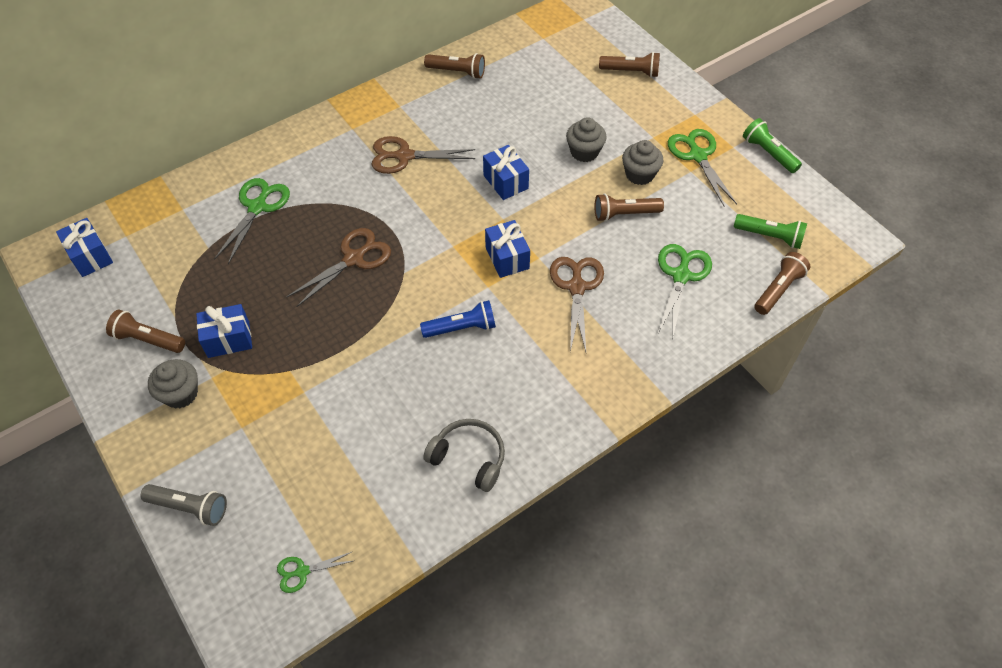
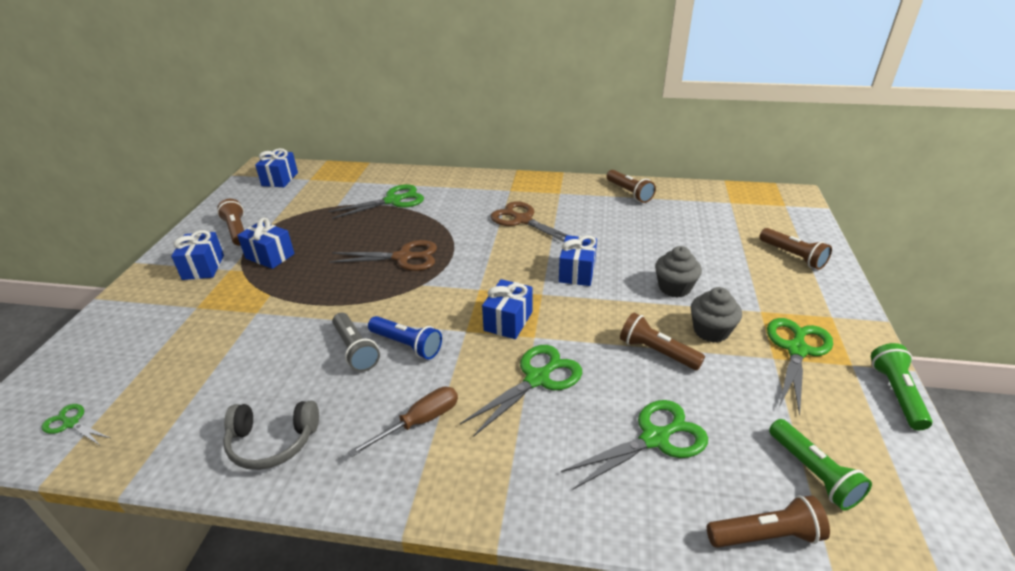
camera: 45 degrees right, 20 degrees down
grey flashlight [140,484,227,526] -> grey flashlight moved to [332,313,380,372]
grey cupcake [148,359,198,409] -> blue gift [171,230,224,280]
grey headphones [423,419,505,492] -> grey headphones turned 105 degrees clockwise [223,401,319,470]
brown scissors [550,257,604,352] -> green scissors [460,345,582,437]
none -> brown screwdriver [348,387,458,457]

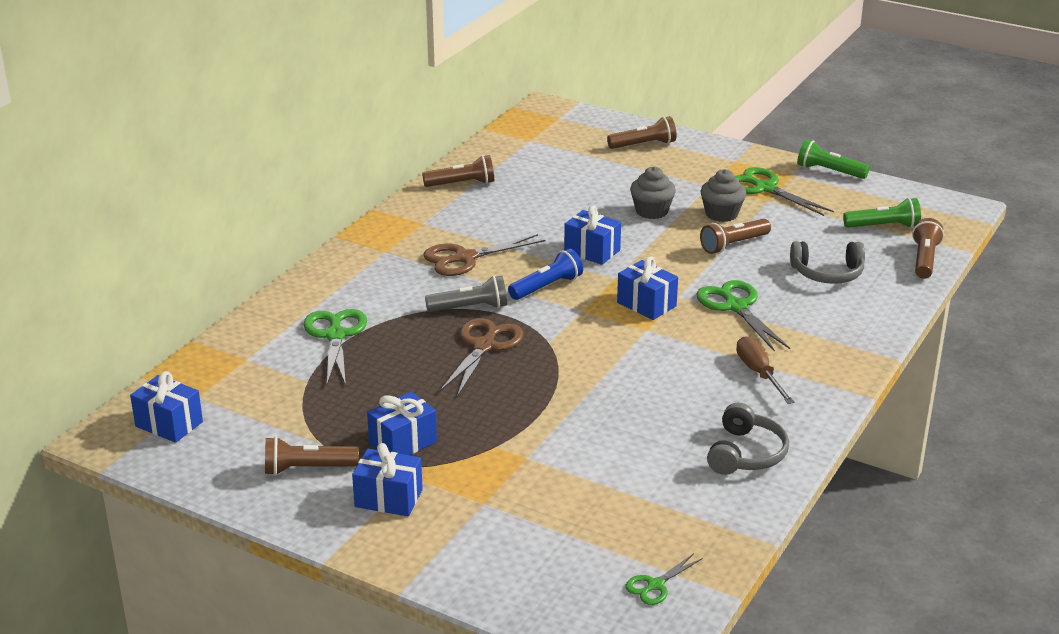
camera: 70 degrees left, 5 degrees down
grey flashlight [332,313,380,372] -> grey flashlight moved to [425,276,507,312]
blue flashlight [368,316,442,359] -> blue flashlight moved to [508,249,583,300]
green scissors [561,400,708,489] -> grey headphones [790,241,865,284]

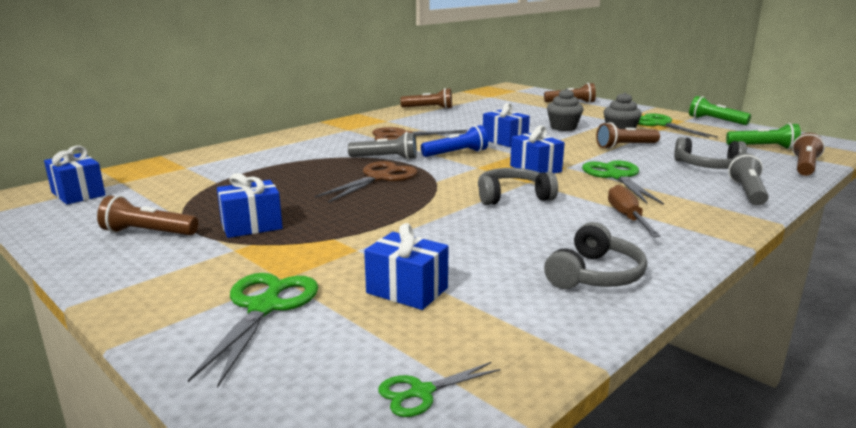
camera: 15 degrees right, 10 degrees down
green scissors [303,309,367,386] -> green scissors moved to [188,273,318,388]
blue gift [352,443,423,516] -> blue gift moved to [364,223,449,310]
none -> grey headphones [478,168,558,205]
none -> grey flashlight [728,153,769,206]

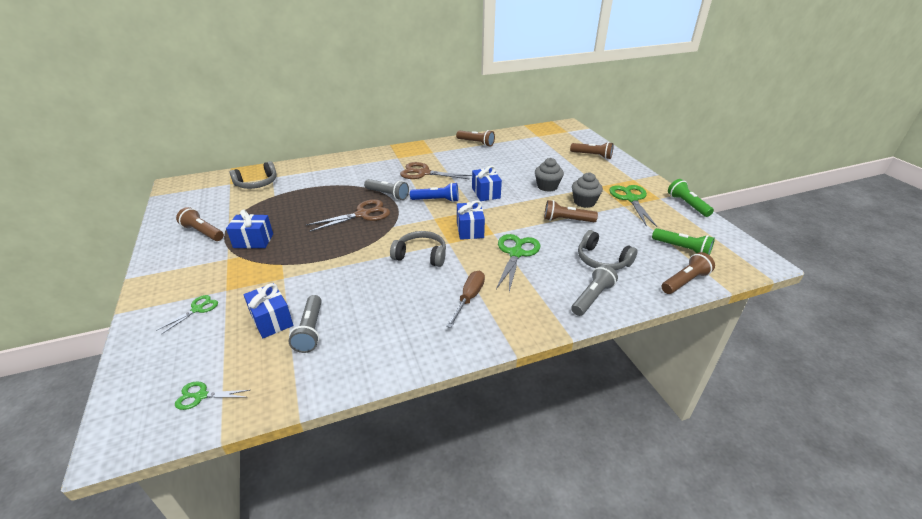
camera: 25 degrees right, 15 degrees up
blue gift [44,146,106,205] -> none
green scissors [188,273,318,388] -> green scissors [156,295,218,334], size x0.55
grey headphones [544,222,647,289] -> grey headphones moved to [230,161,277,189]
none -> grey flashlight [288,295,322,353]

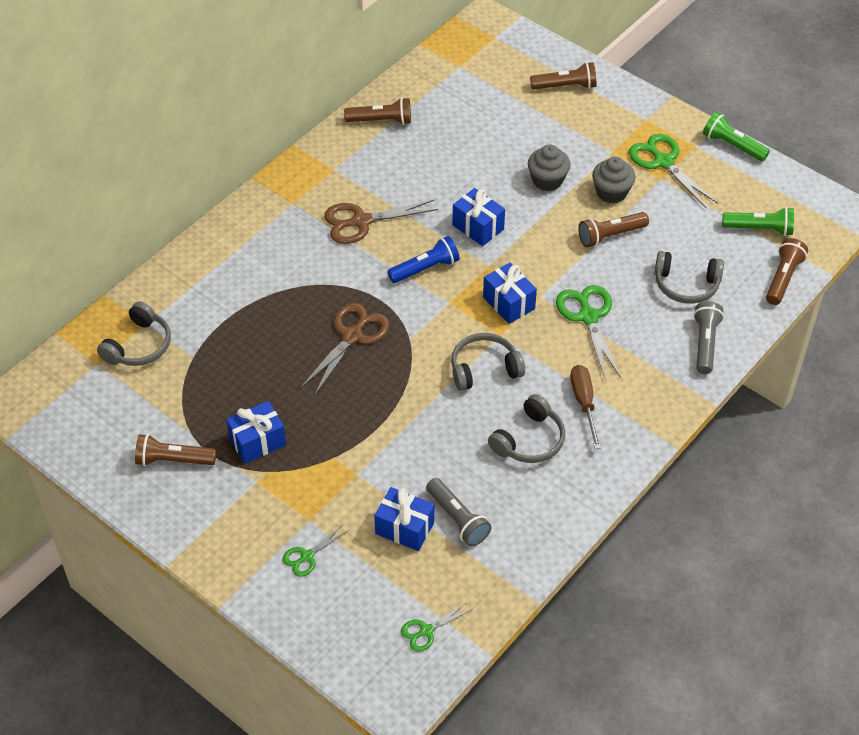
camera: 30 degrees left, 15 degrees up
green scissors [156,295,218,334] -> green scissors turned 135 degrees counterclockwise [283,525,349,577]
grey flashlight [364,179,409,200] -> none
none -> grey headphones [488,394,565,463]

